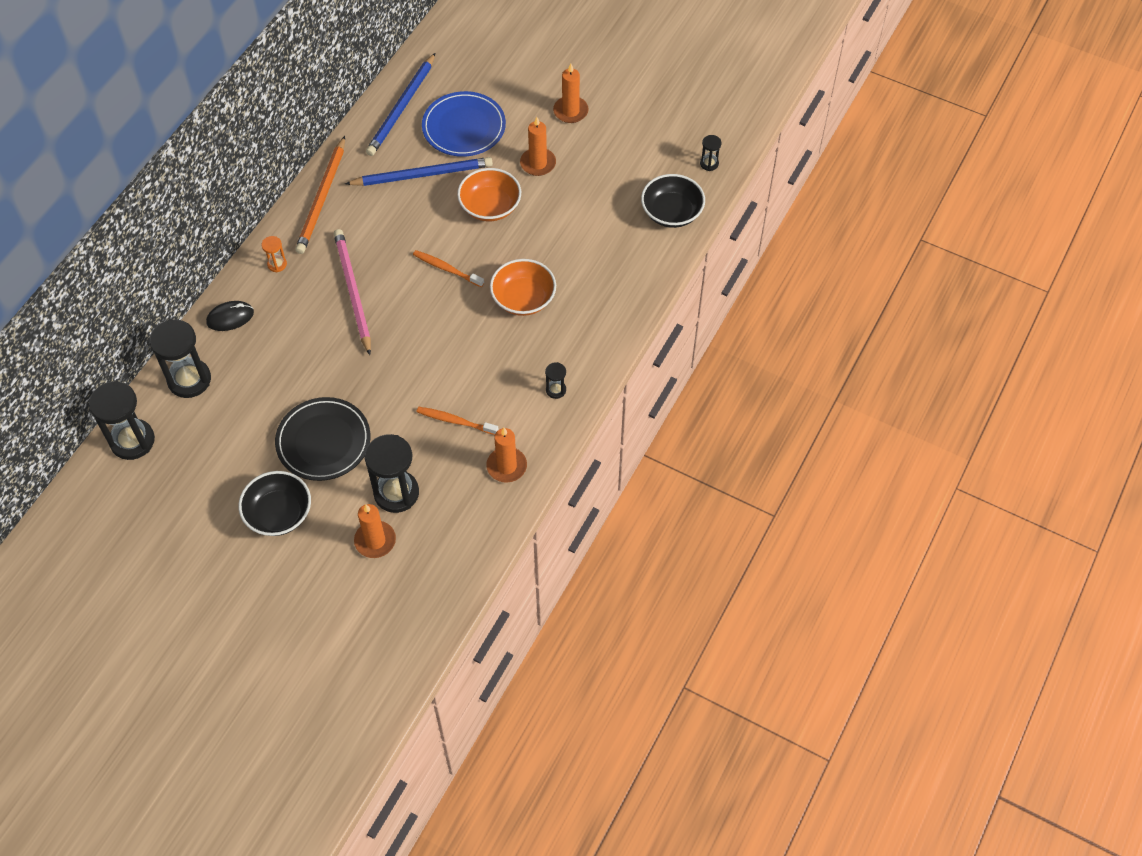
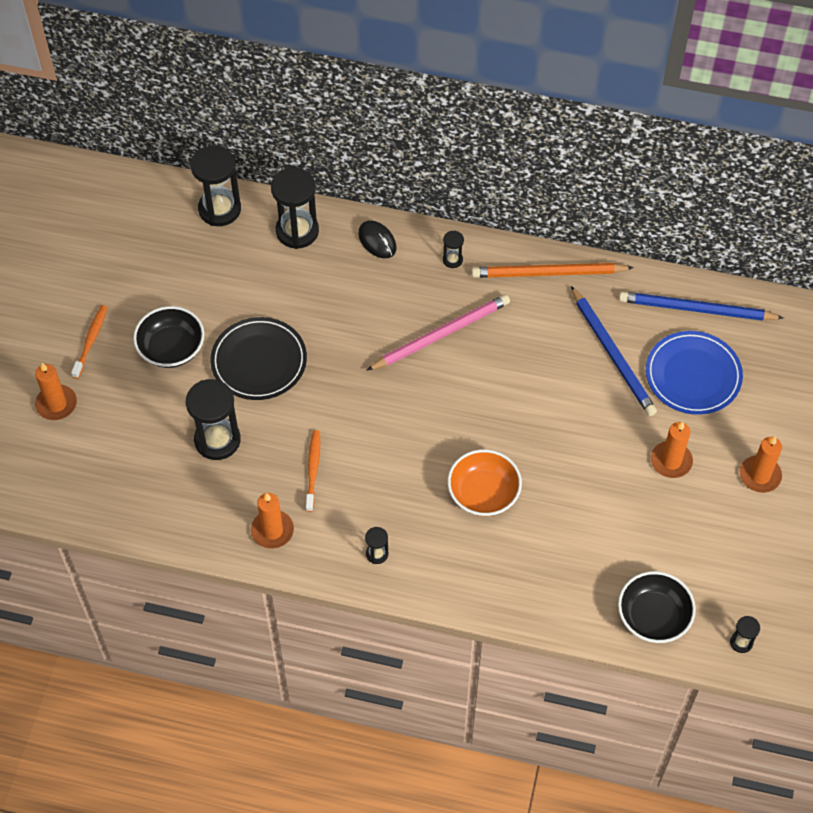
camera: 75 degrees right, 0 degrees up
orange hourglass [261,236,287,272] -> black hourglass [443,231,464,268]
orange candle [354,504,396,558] -> orange candle moved to [35,363,77,420]
orange toothbrush [413,250,484,287] -> orange toothbrush moved to [71,305,107,379]
orange bowl [457,168,521,221] -> none

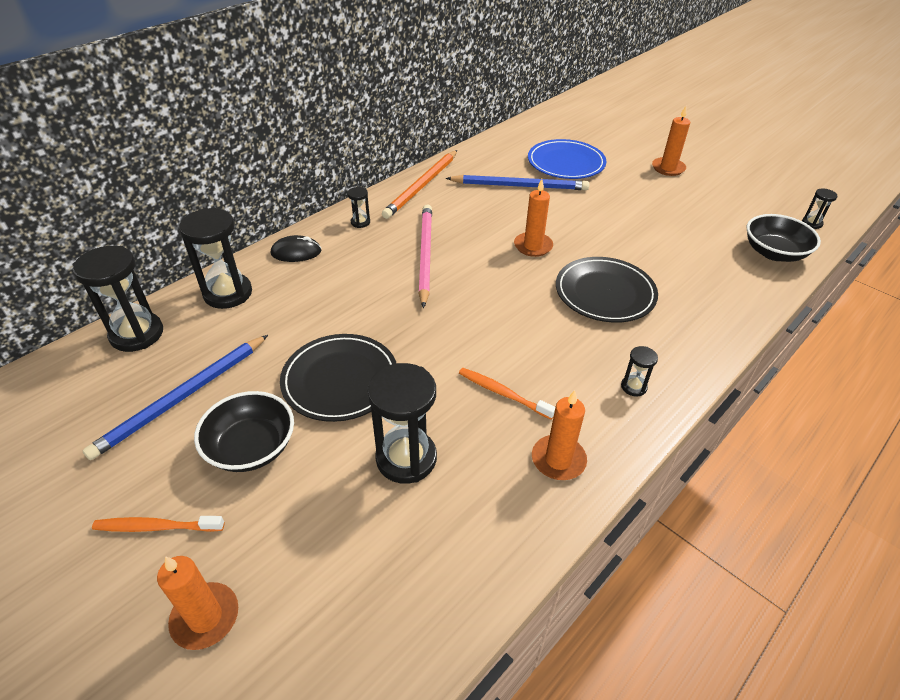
camera: 60 degrees left, 15 degrees down
orange toothbrush [71,305,107,379] -> orange toothbrush turned 45 degrees counterclockwise [92,516,225,532]
orange bowl [447,449,522,516] -> black plate [556,257,658,323]
blue pencil [619,291,784,321] -> blue pencil moved to [83,335,268,460]
orange candle [651,421,693,478] -> orange candle moved to [514,179,553,257]

